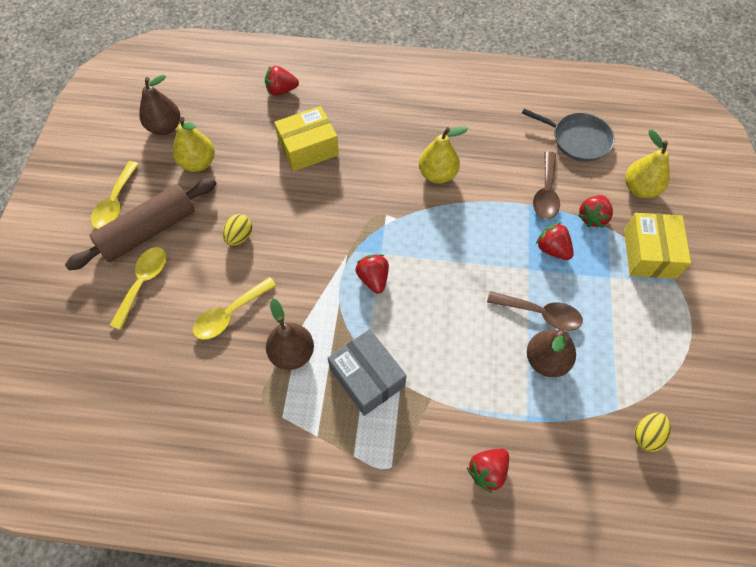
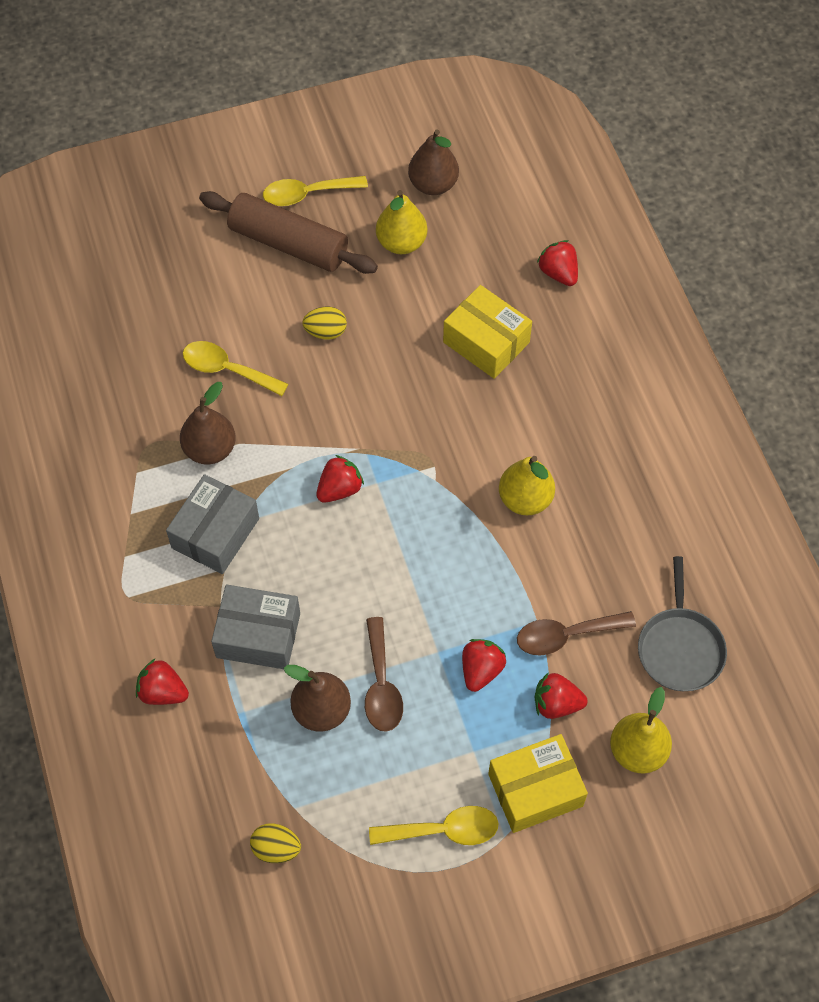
camera: 65 degrees right, 0 degrees up
yellow spoon [110,247,167,330] -> yellow spoon moved to [369,806,499,845]
none -> grey box [211,585,300,669]

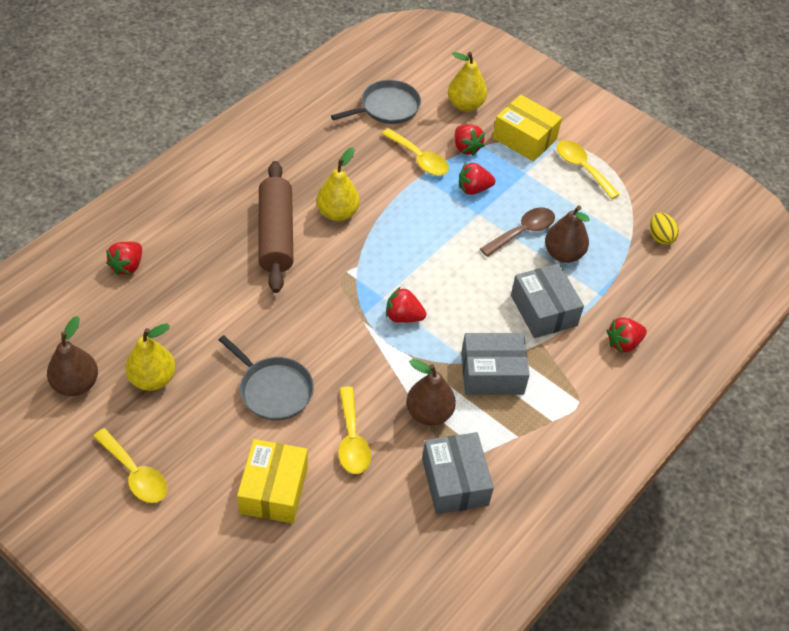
camera: 125 degrees left, 10 degrees down
red strawberry [136,659,189,705] -> red strawberry turned 75 degrees clockwise [606,317,647,353]
brown rolling pin [199,191,378,274] -> brown rolling pin moved to [258,161,293,293]
yellow egg [302,307,347,339] -> grey pan [219,335,314,421]
yellow box [443,285,532,379] -> yellow box moved to [237,439,308,523]
brown spoon [517,611,636,656] -> yellow spoon [382,128,449,176]
none -> grey box [422,432,494,514]

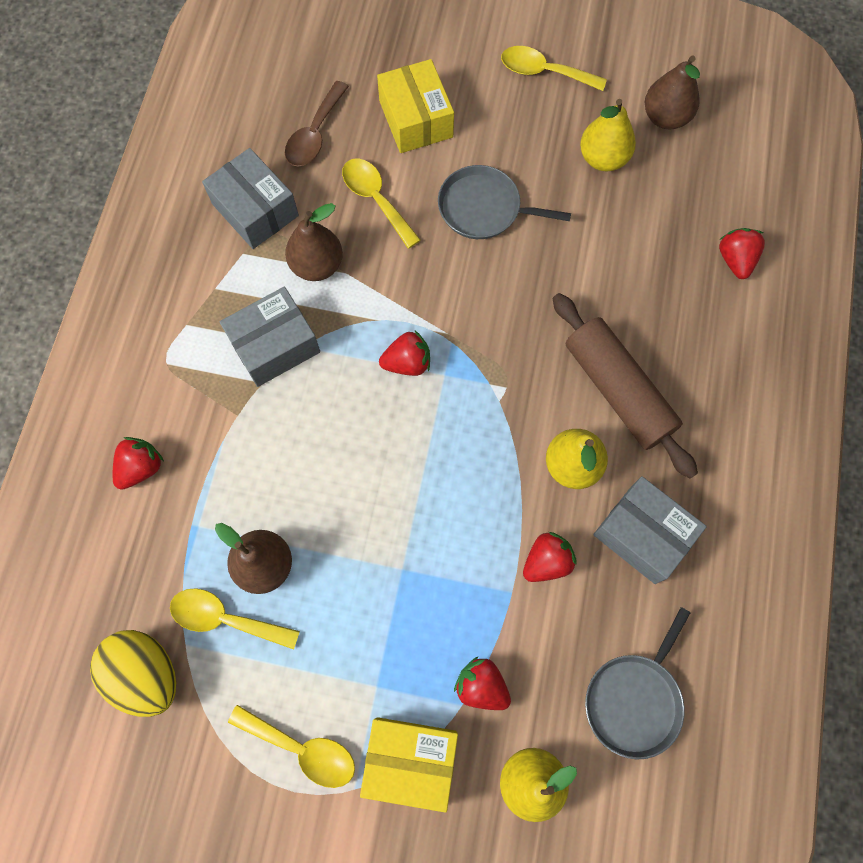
camera: 155 degrees right, 20 degrees up
yellow spoon [382,128,449,176] -> yellow spoon moved to [170,589,300,649]
red strawberry [459,163,495,195] -> red strawberry moved to [523,532,577,582]
brown spoon [480,207,555,257] -> brown spoon moved to [285,81,349,166]
grey box [511,263,584,338] -> grey box moved to [593,476,707,584]
yellow egg [650,212,679,245] -> yellow egg [90,630,176,717], size x1.74

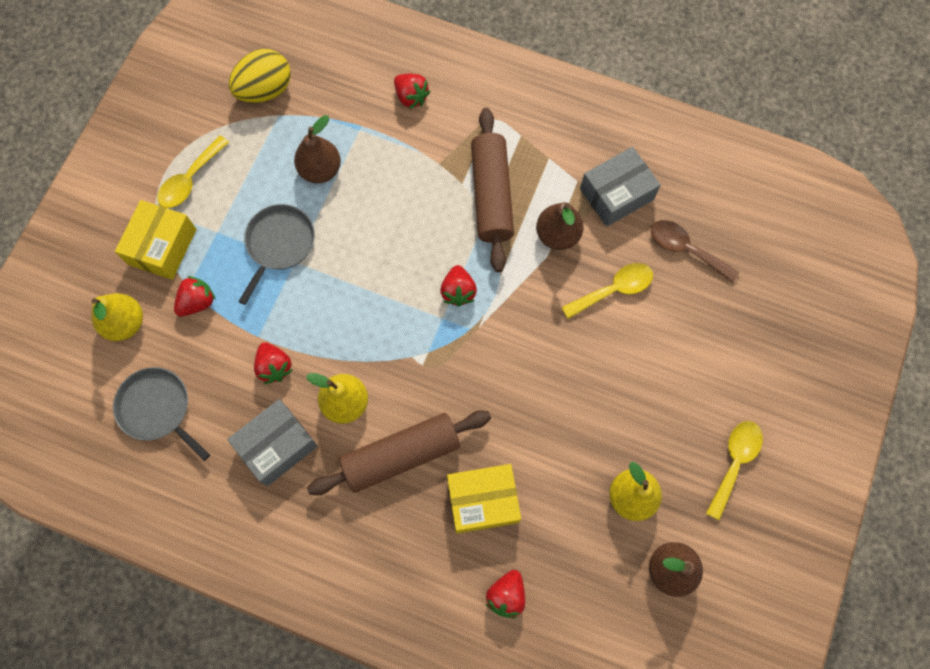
camera: 100 degrees right, 0 degrees up
yellow spoon [170,589,300,649] -> none
grey box [219,287,320,387] -> brown rolling pin [471,108,514,272]
yellow box [377,59,454,153] -> yellow box moved to [447,464,521,534]
grey pan [438,165,571,239] -> grey pan moved to [238,204,315,305]
red strawberry [719,228,765,279] -> red strawberry turned 105 degrees clockwise [486,570,525,619]

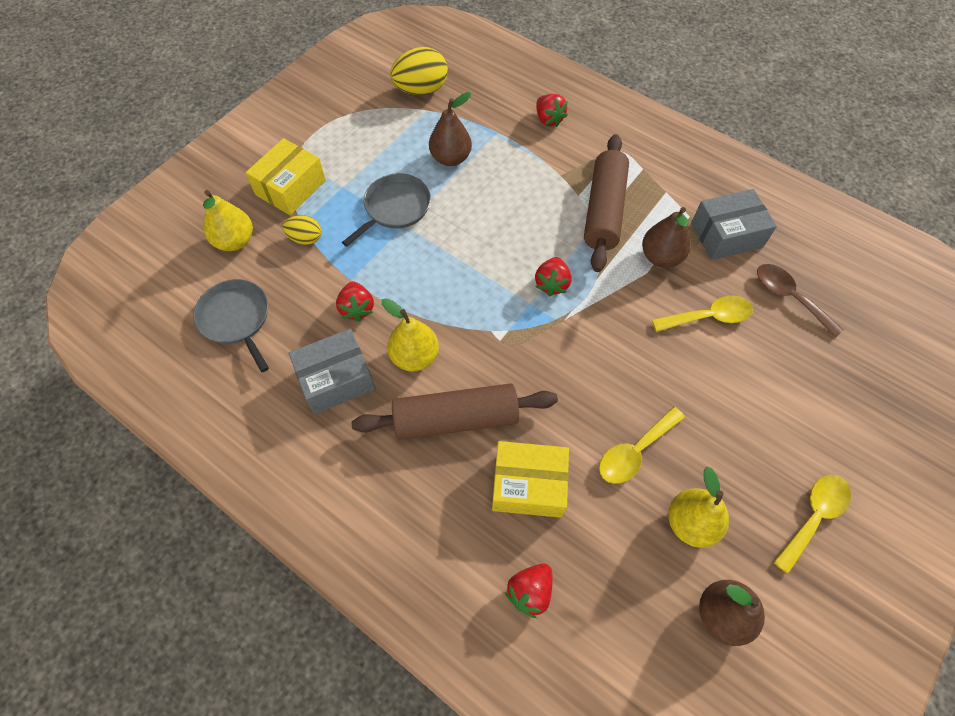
camera: 15 degrees right, 10 degrees down
yellow spoon [157,136,229,208] -> yellow spoon moved to [599,407,685,484]
red strawberry [174,276,216,316] -> yellow egg [282,215,321,245]

